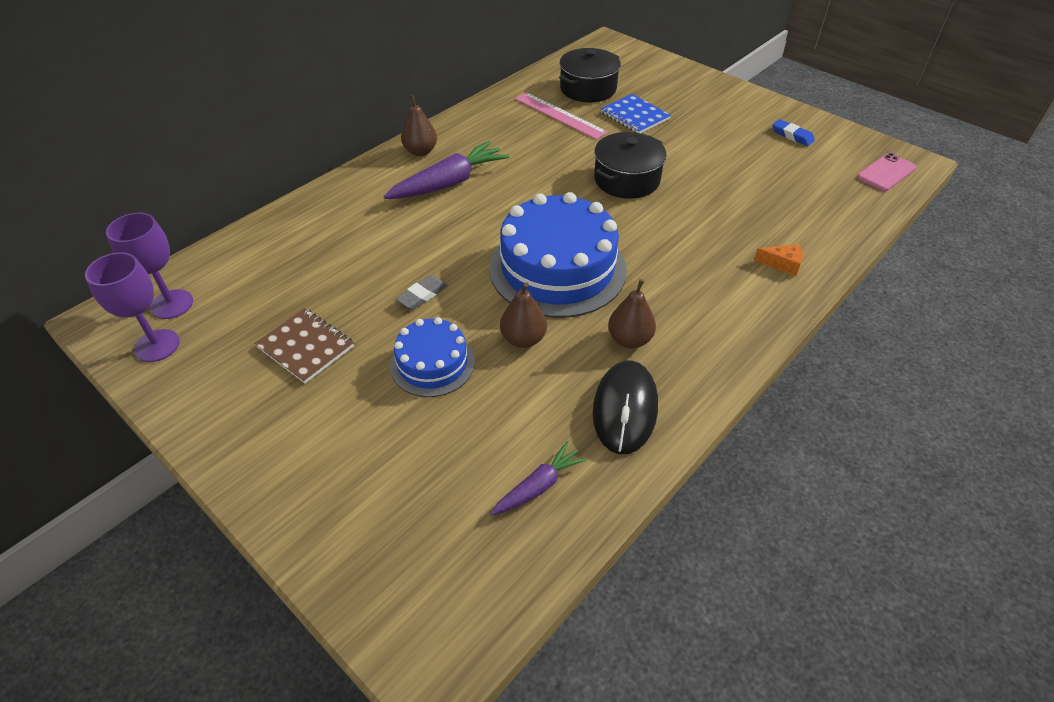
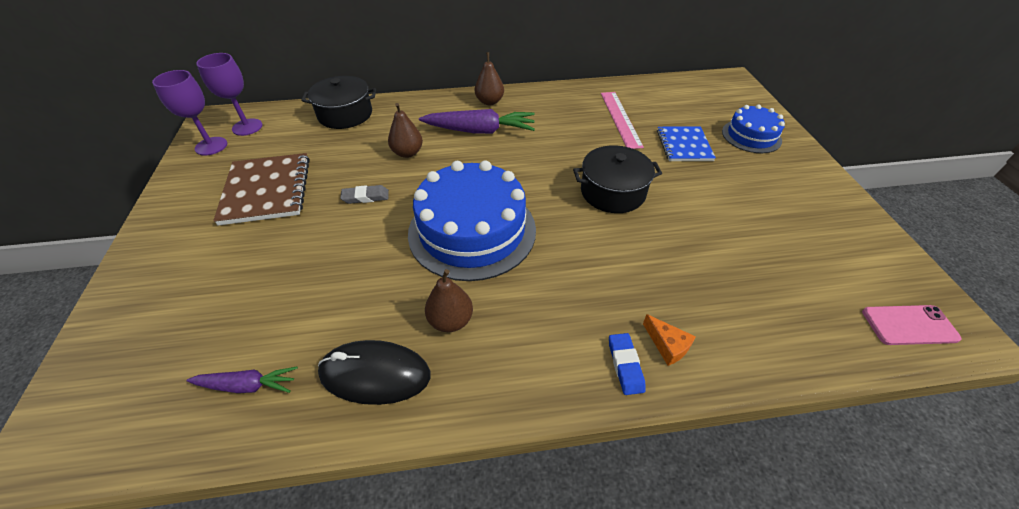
camera: 40 degrees right, 0 degrees up
brown notebook [254,308,354,384] -> brown notebook [213,153,310,226], size x1.53
blue cake [390,317,475,397] -> blue cake moved to [722,104,785,153]
brown pear [500,282,547,348] -> brown pear moved to [388,103,423,158]
black pot [559,48,621,102] -> black pot moved to [302,76,376,129]
black mouse [593,360,658,454] -> black mouse turned 45 degrees clockwise [318,340,431,405]
blue eraser [772,119,815,146] -> blue eraser moved to [609,333,646,395]

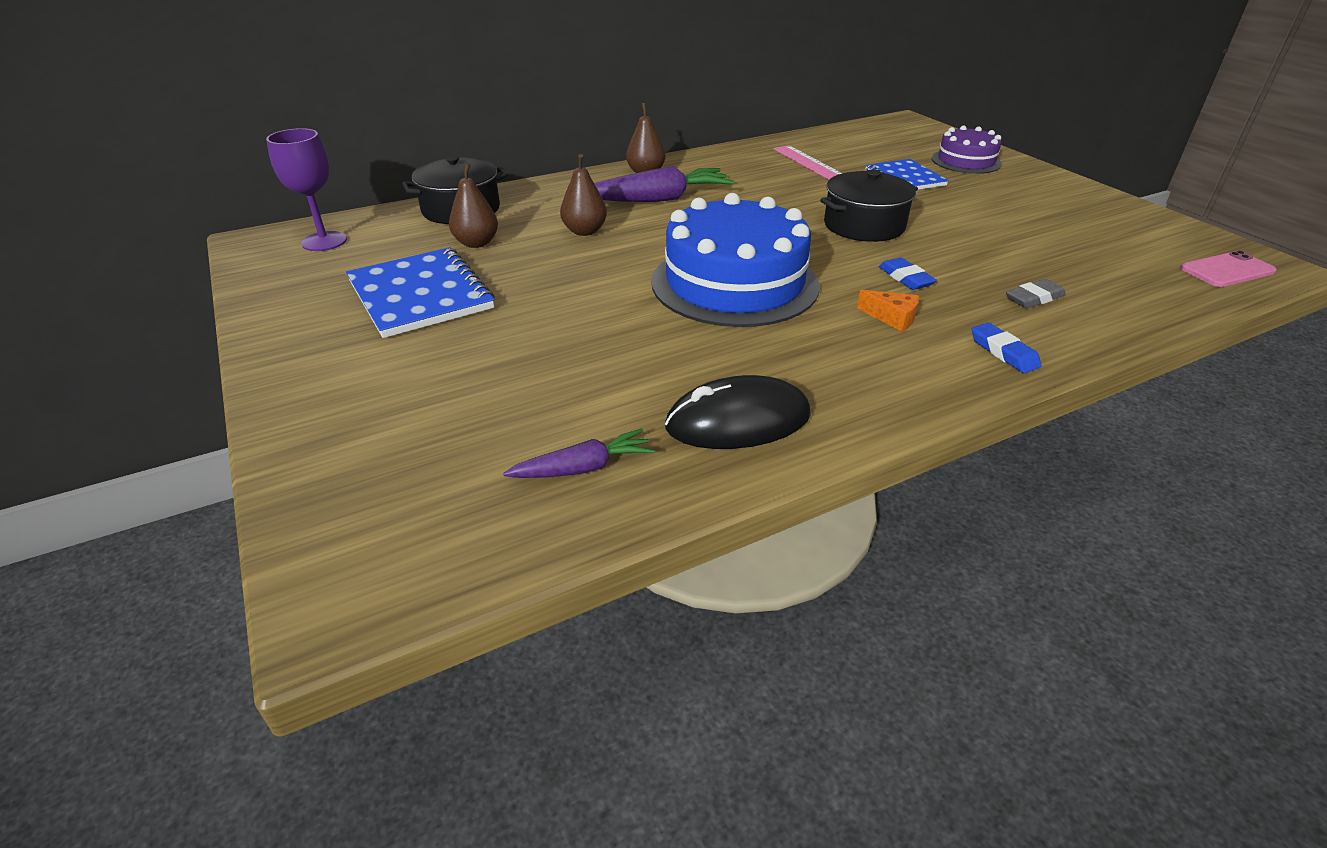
camera: 20 degrees left, 10 degrees down
purple goblet [152,70,227,156] -> none
brown notebook [213,153,310,226] -> blue notebook [346,247,495,338]
grey eraser [340,185,389,204] -> grey eraser moved to [1006,279,1066,308]
brown pear [425,269,473,332] -> brown pear moved to [449,163,498,248]
orange cheese [643,314,696,366] -> orange cheese moved to [857,290,919,332]
blue cake [722,104,785,153] -> purple cake [932,125,1002,174]
none -> blue eraser [879,257,937,290]

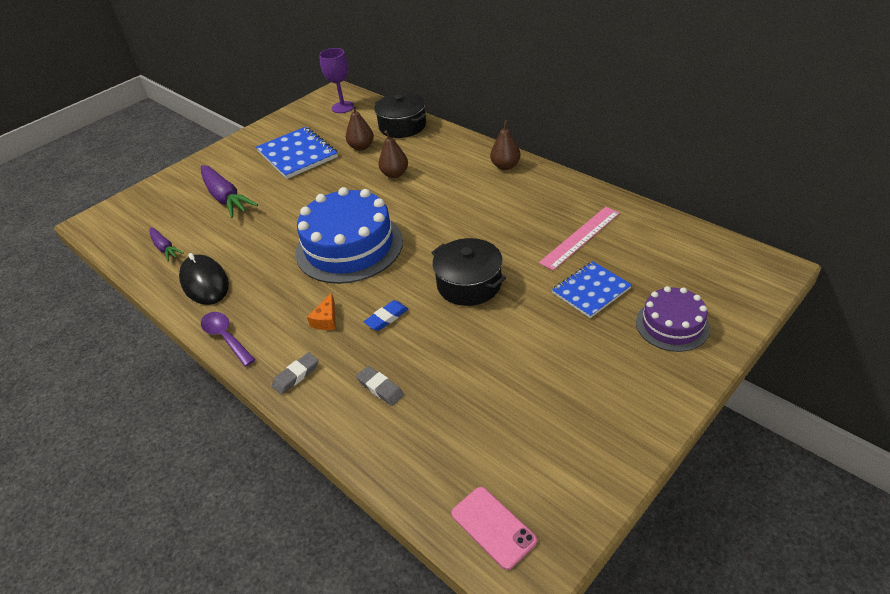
camera: 75 degrees right, 5 degrees up
blue notebook [346,247,495,338] -> blue notebook turned 75 degrees counterclockwise [256,127,338,179]
purple carrot [594,166,734,202] -> purple carrot moved to [201,165,258,218]
blue eraser [972,323,1041,373] -> grey eraser [272,352,318,395]
none -> purple spoon [201,312,255,367]

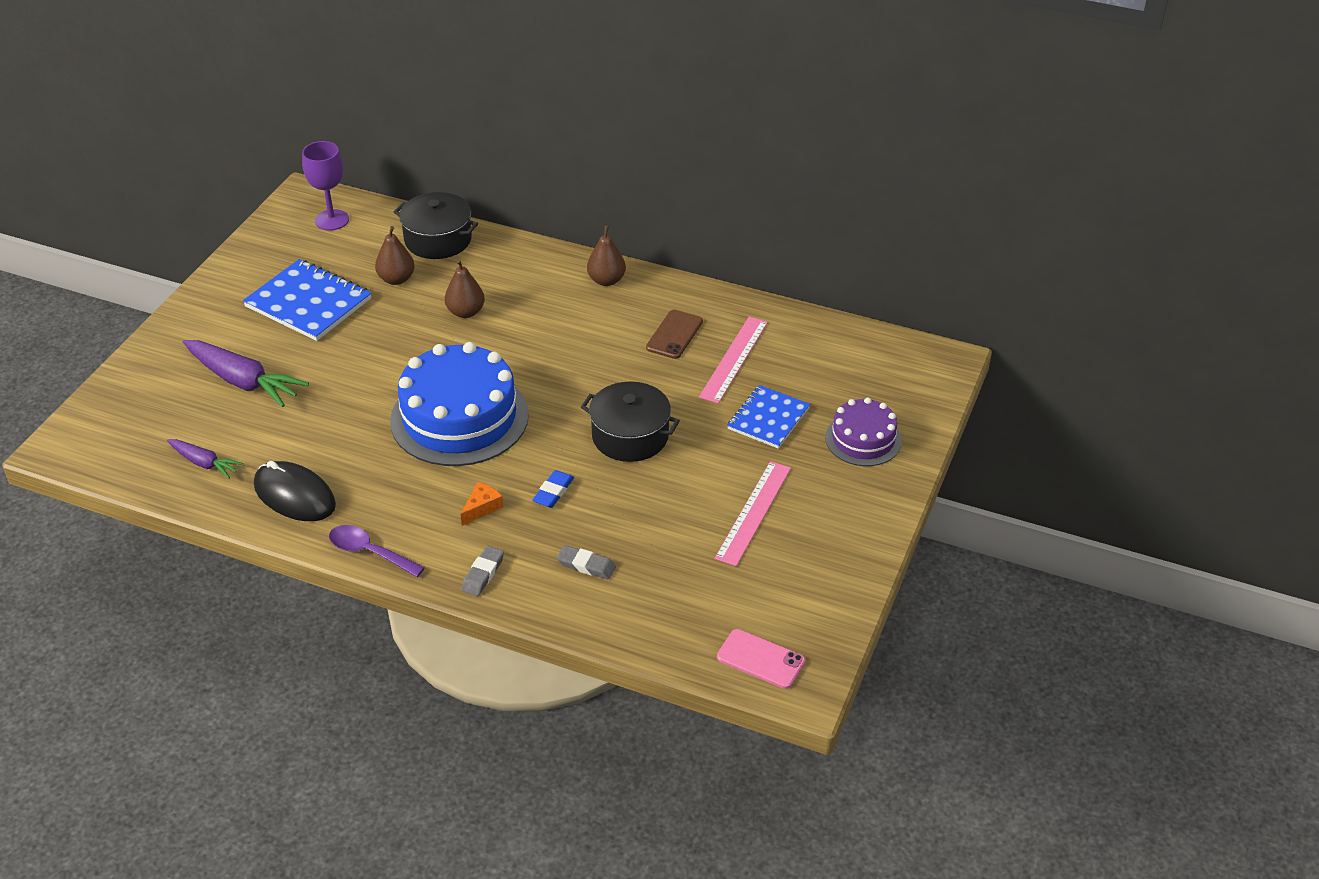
camera: 25 degrees left, 0 degrees up
orange cheese [307,293,336,330] -> orange cheese turned 135 degrees counterclockwise [460,482,503,526]
none -> brown phone [646,310,703,359]
none -> pink ruler [715,461,791,566]

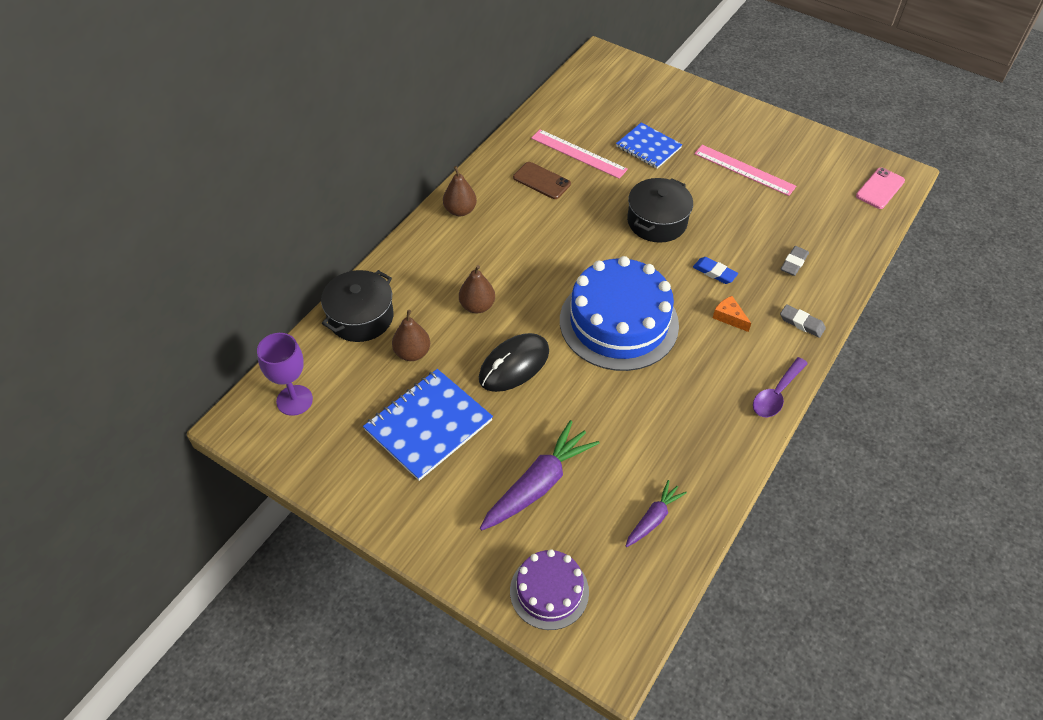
camera: 80 degrees left, 10 degrees up
black mouse [254,461,336,521] -> black mouse moved to [479,333,549,392]
purple cake [825,398,902,466] -> purple cake moved to [510,549,589,630]

